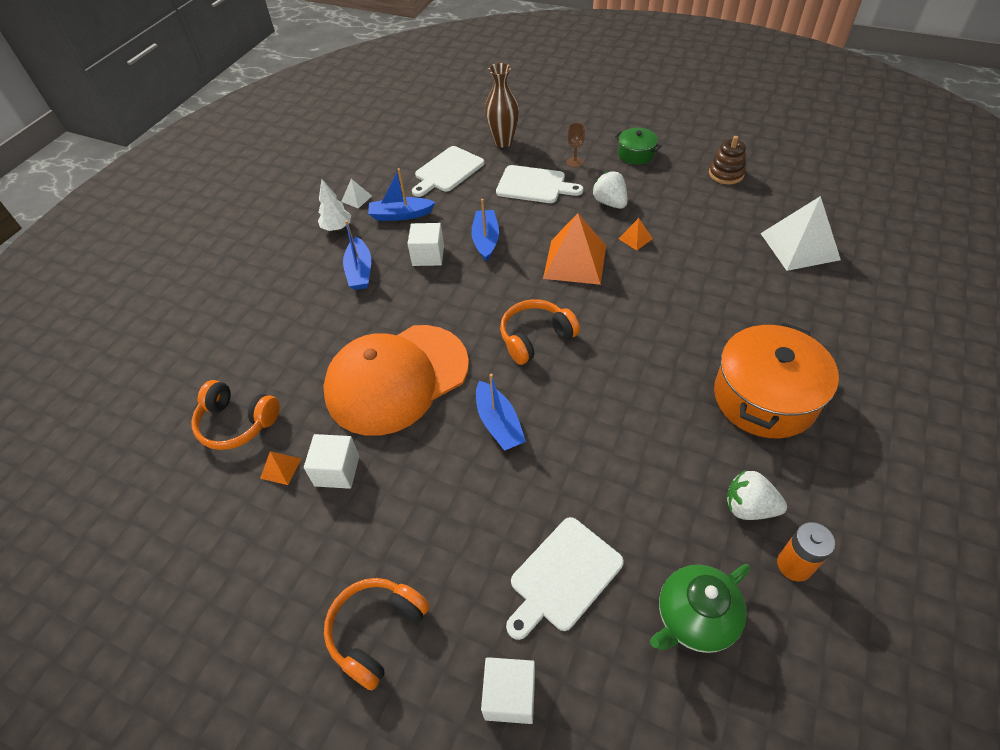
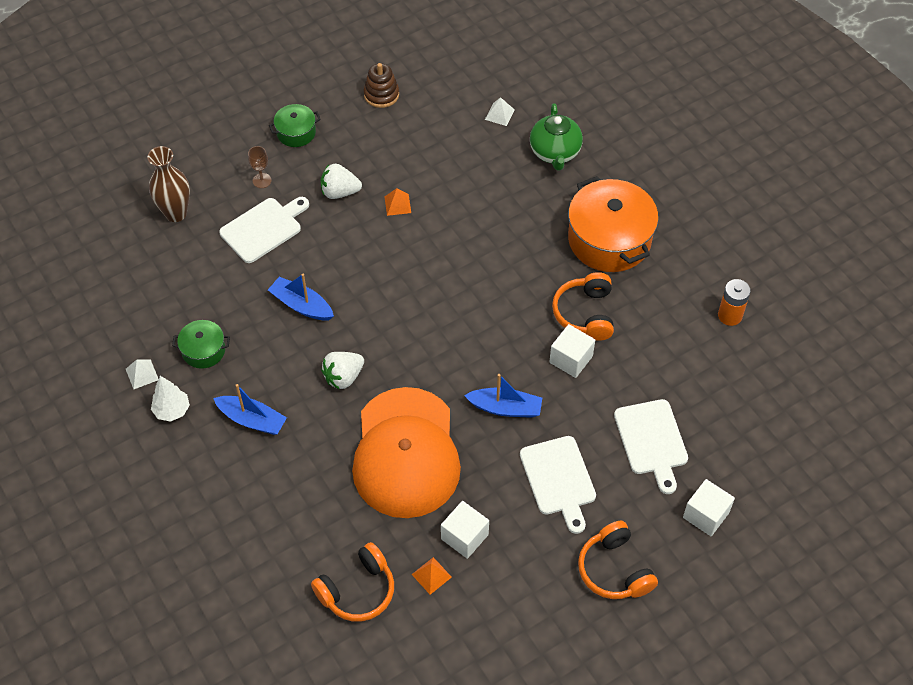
camera: 60 degrees left, 5 degrees up
blue boat [368,168,435,221] -> green pot [172,320,230,369]
white cube [407,223,444,266] -> white cube moved to [549,324,595,378]
white cutting board [412,146,484,197] -> white cutting board moved to [520,436,596,534]
orange headphones [500,299,580,365] -> orange headphones moved to [552,272,614,341]
orange pyramid [543,213,606,285] -> none
green teapot [650,564,750,653] -> green teapot moved to [530,103,583,171]
white strawberry [727,470,787,520] -> white strawberry moved to [321,352,364,389]
white pyramid [760,196,841,271] -> white pyramid [485,97,515,126], size x0.44

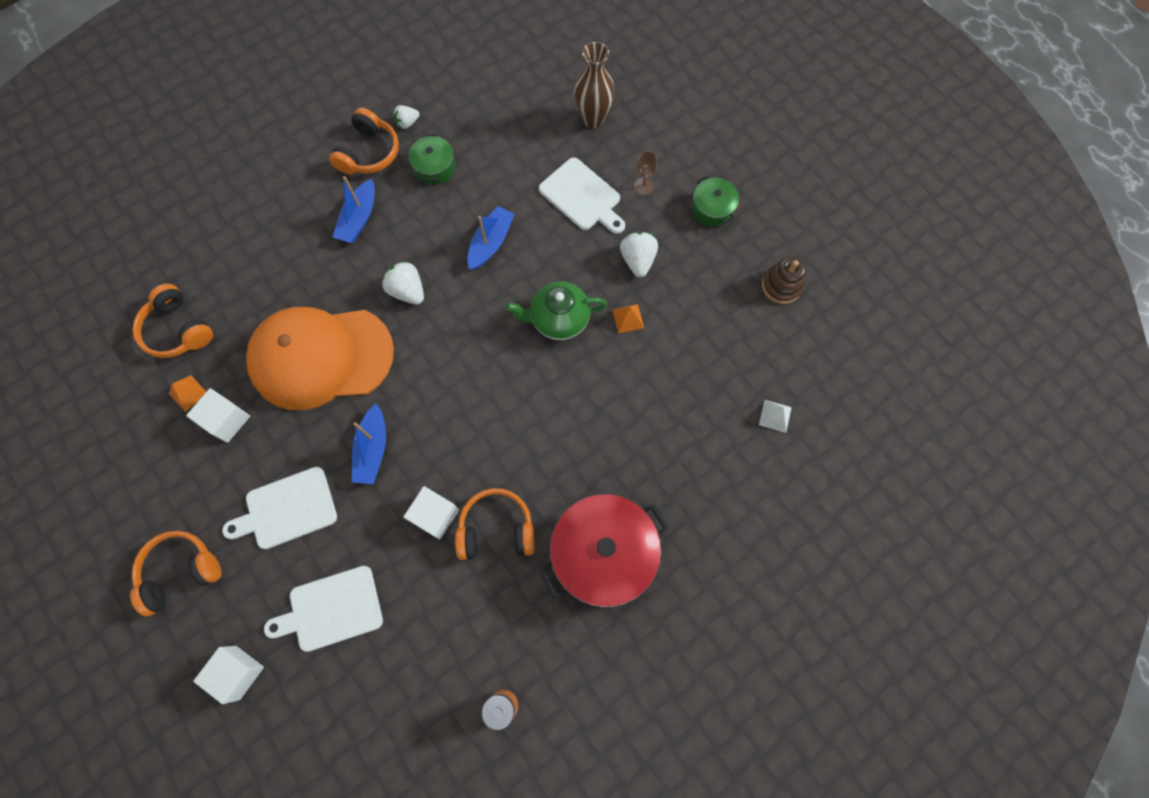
camera: 85 degrees right, 15 degrees up
white pyramid [126,359,158,389] -> white strawberry [393,105,420,129]
white tree [151,376,190,422] -> orange headphones [329,108,399,175]
green teapot [530,103,583,171] -> green teapot moved to [505,281,607,340]
orange pot [568,176,659,272] -> red pot [540,494,669,607]

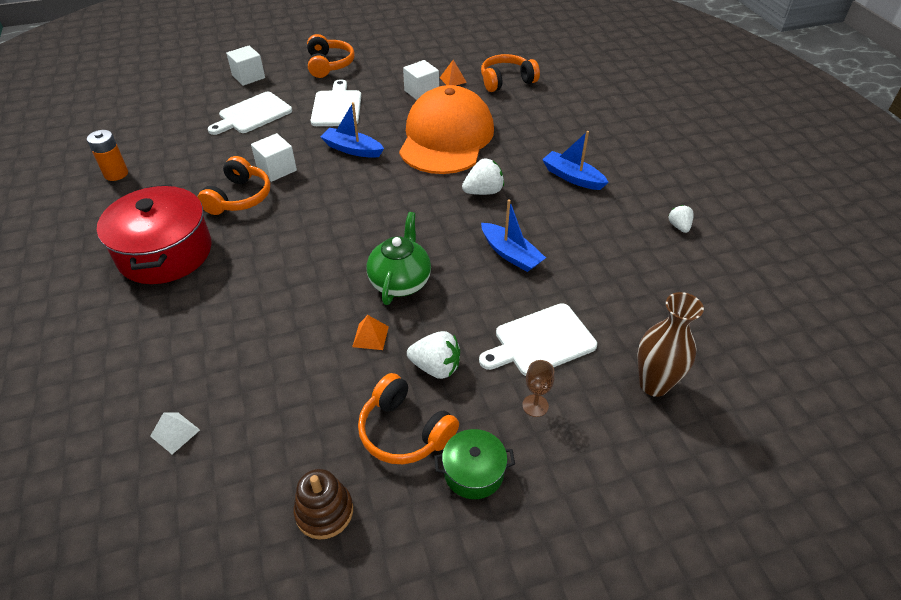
camera: 110 degrees right, 25 degrees down
white cutting board [264,566,383,652] -> white cutting board turned 135 degrees counterclockwise [208,92,292,135]
orange headphones [329,108,399,175] -> orange headphones moved to [358,373,459,464]
green pot [409,134,455,185] -> none

